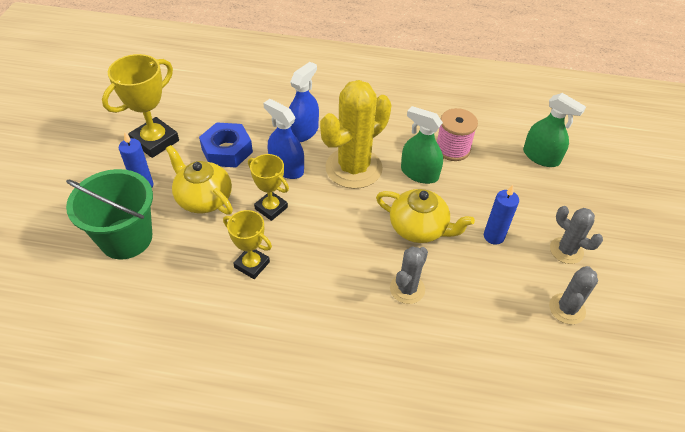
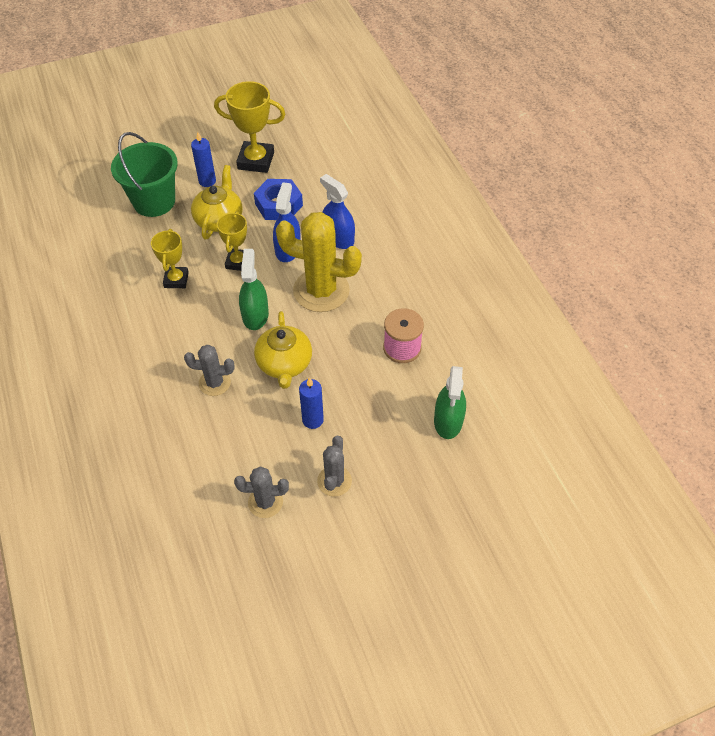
camera: 60 degrees right, 5 degrees up
blue spray bottle [289,62,319,142] -> blue spray bottle turned 135 degrees counterclockwise [320,174,355,249]
green spray bottle [401,106,443,184] -> green spray bottle moved to [239,249,269,330]

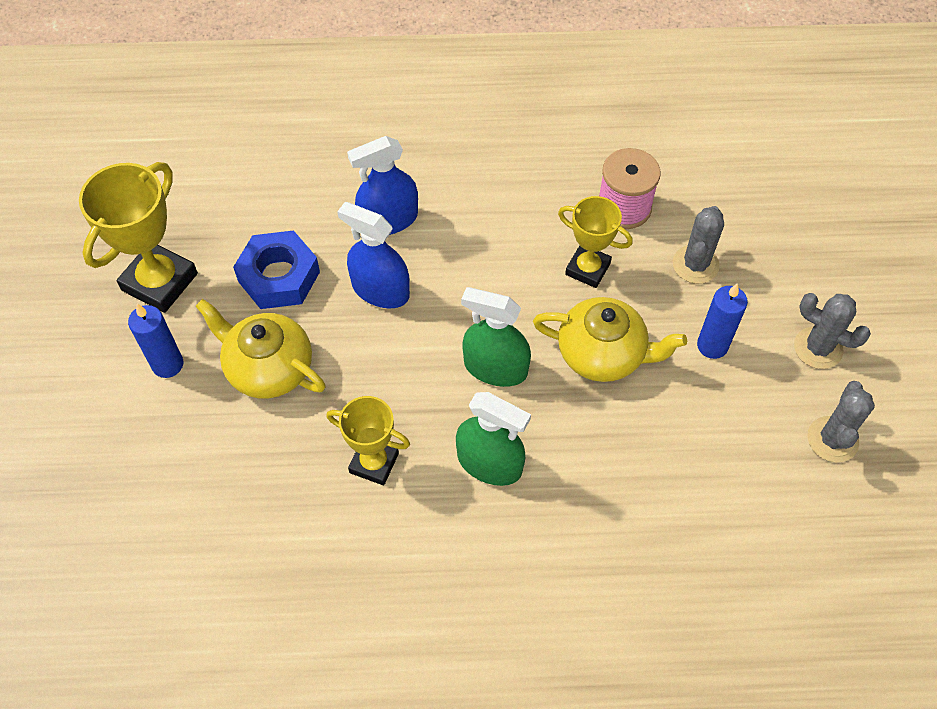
camera: 70 degrees left, 5 degrees up
green bucket [111,132,178,217] -> none
grey cactus [184,345,234,396] -> grey cactus moved to [673,206,724,284]
yellow trophy [217,211,247,271] -> yellow trophy moved to [558,196,633,288]
yellow cactus [276,212,362,312] -> none
green spray bottle [434,366,466,439] -> green spray bottle moved to [456,392,531,486]

